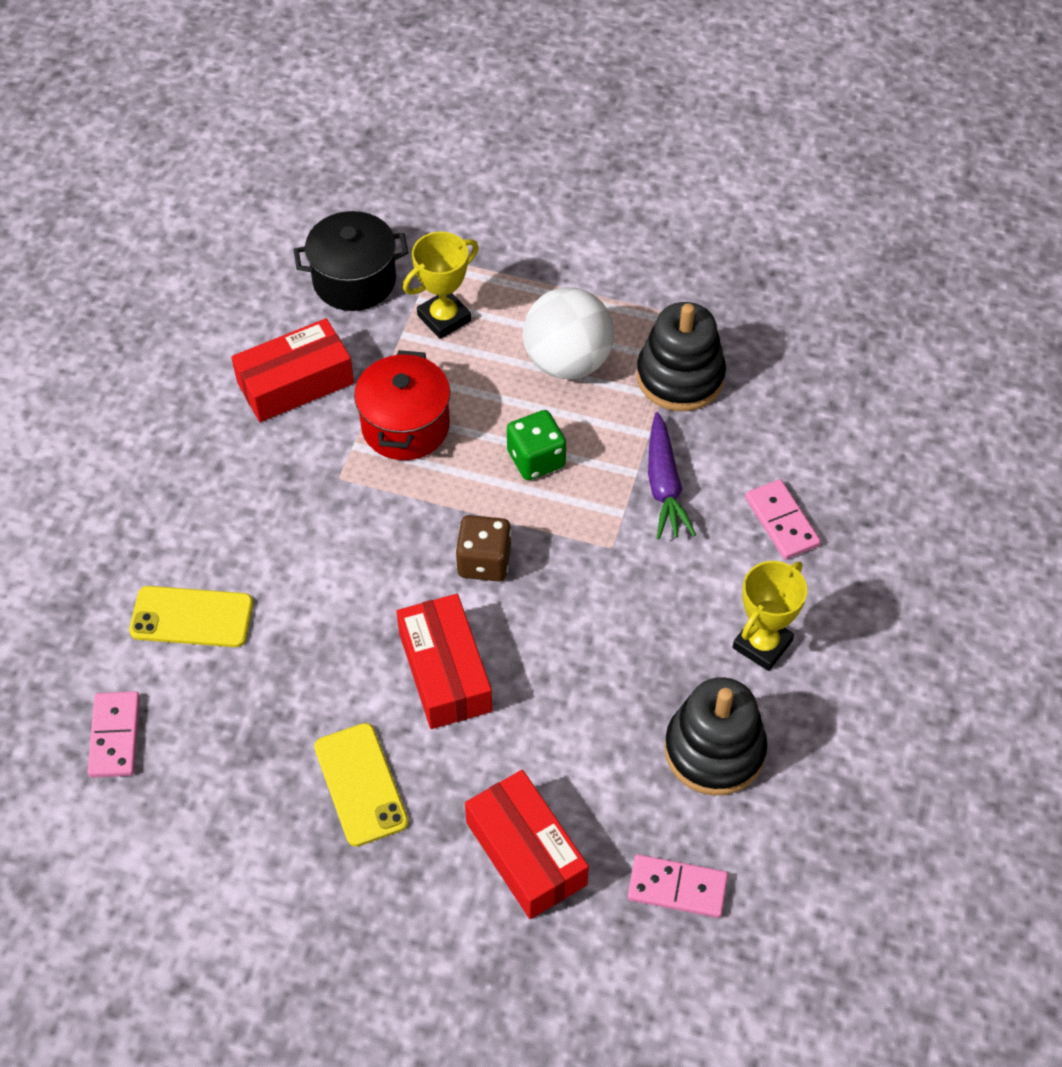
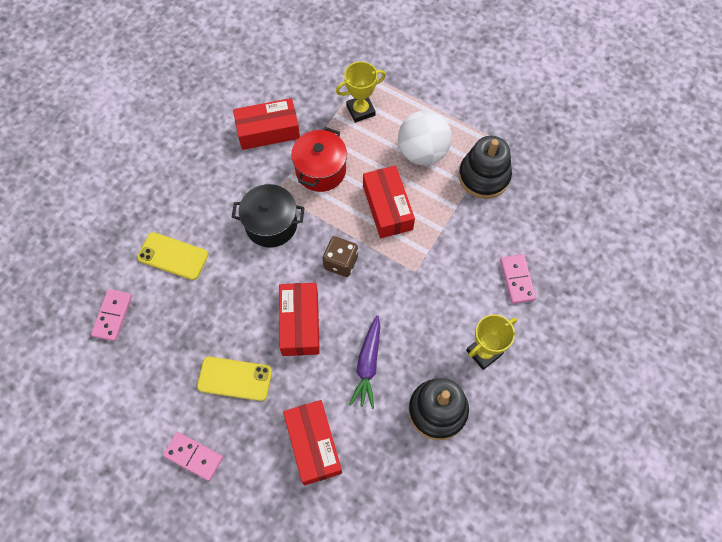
camera: 15 degrees right, 10 degrees up
black pot [294,211,408,311] -> black pot moved to [232,184,305,247]
yellow phone [314,723,408,847] -> yellow phone turned 75 degrees counterclockwise [197,357,272,401]
green dice [507,410,566,480] -> red box [363,166,415,238]
pink domino [627,854,728,918] -> pink domino moved to [163,432,223,481]
purple carrot [648,412,696,539] -> purple carrot moved to [349,315,380,409]

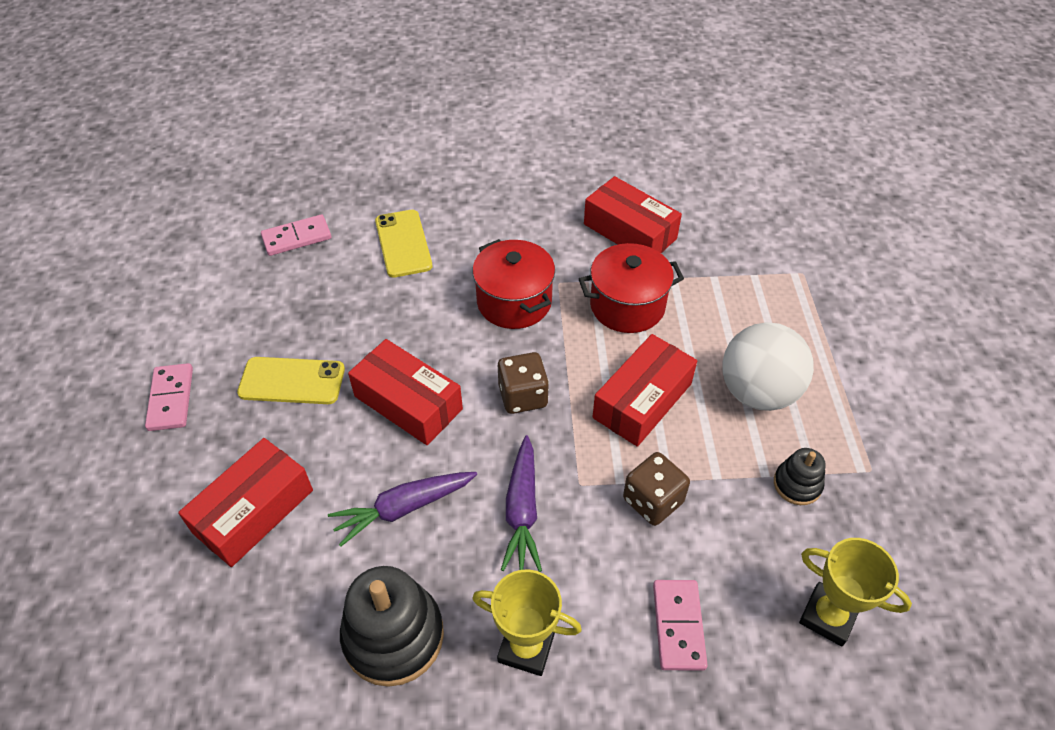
camera: 55 degrees right, 15 degrees down
yellow phone [197,357,272,401] -> yellow phone turned 60 degrees counterclockwise [237,357,345,404]
black pot [232,184,305,247] -> red pot [472,239,555,329]
red box [279,283,320,356] -> red box turned 75 degrees clockwise [348,339,463,445]
yellow trophy [336,61,386,123] -> yellow trophy moved to [799,538,912,646]
black stacking toy [459,136,512,199] -> black stacking toy [774,448,826,505], size x0.53
pink domino [500,254,536,304] -> pink domino turned 45 degrees counterclockwise [653,580,708,671]
none -> purple carrot [501,435,542,572]
none -> brown dice [623,452,690,526]

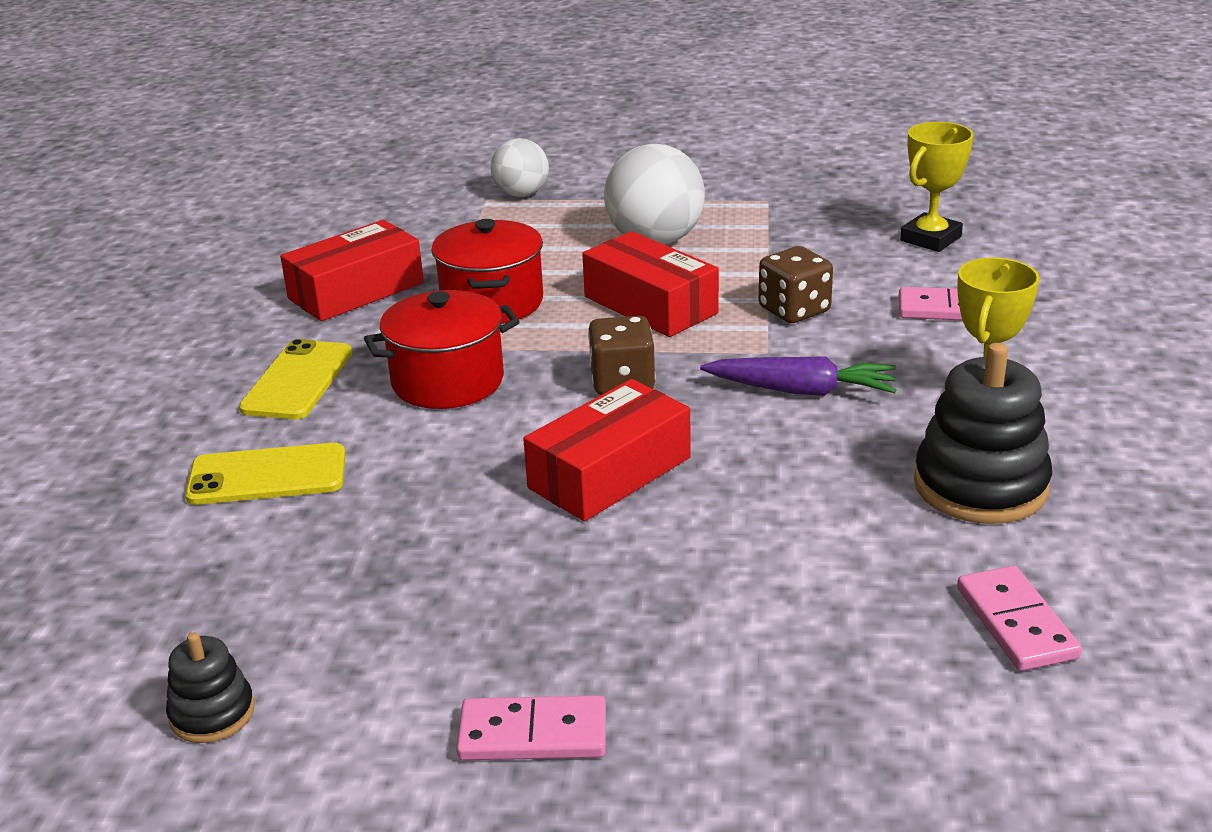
camera: 80 degrees left, 20 degrees down
red box [178,438,313,567] -> none
yellow phone [237,357,345,404] -> yellow phone moved to [239,339,352,419]
pink domino [261,214,331,256] -> pink domino moved to [957,566,1082,671]
purple carrot [328,472,477,547] -> none
black stacking toy [774,448,826,505] -> black stacking toy moved to [166,632,255,743]
none -> white ball [491,138,549,197]

